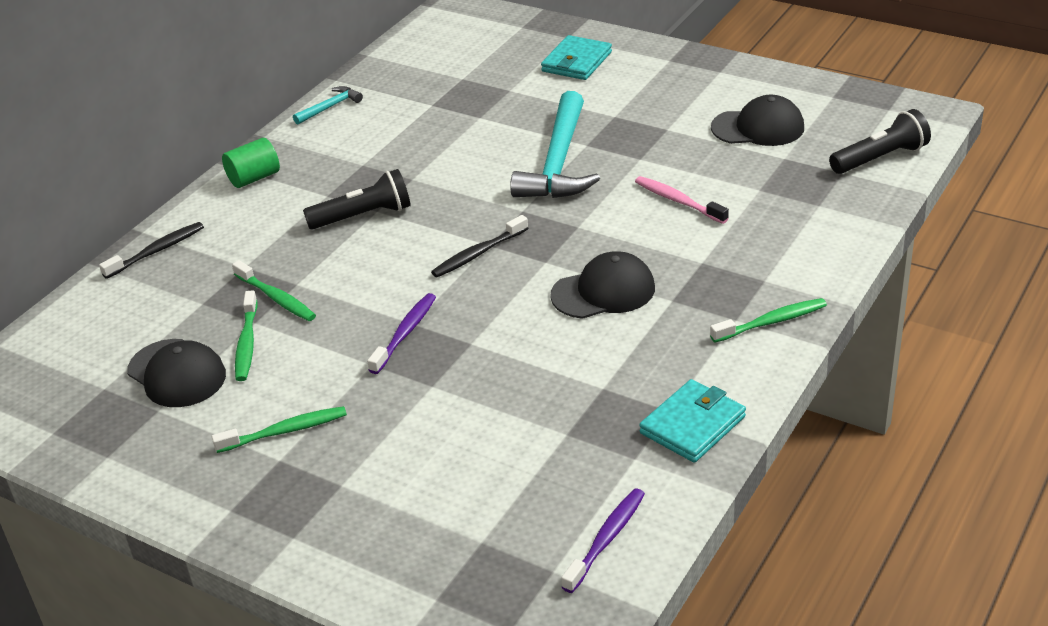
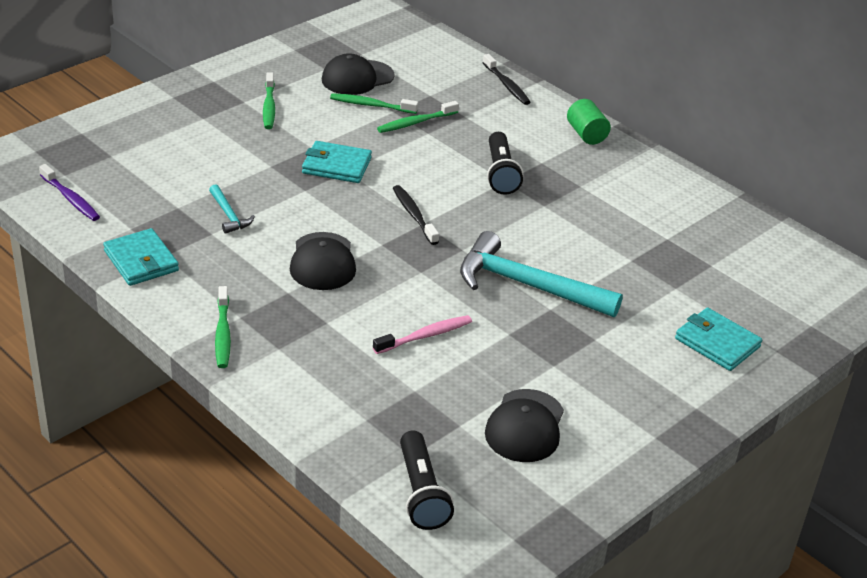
camera: 100 degrees right, 0 degrees up
turquoise hammer [293,86,363,124] -> turquoise hammer moved to [209,184,255,234]
purple toothbrush [367,293,436,374] -> turquoise wallet [302,141,372,183]

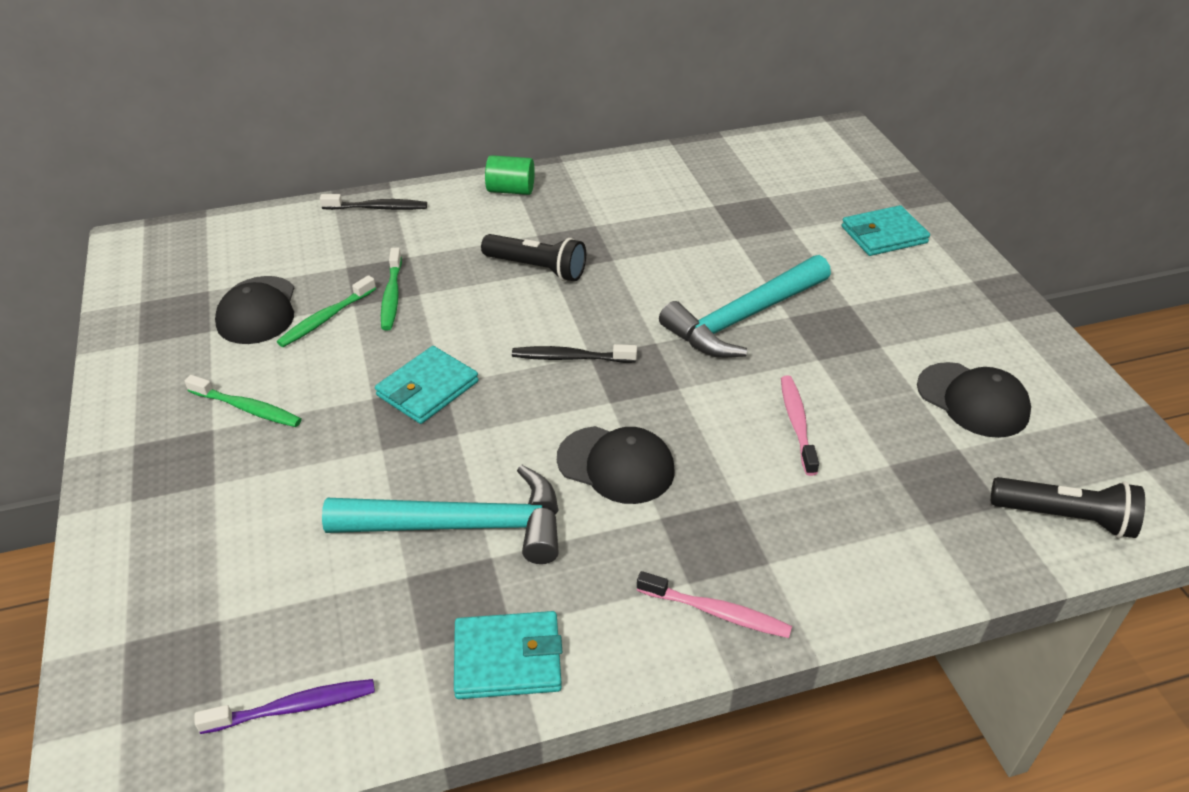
camera: 60 degrees left, 5 degrees up
turquoise hammer [209,184,255,234] -> turquoise hammer [322,465,559,564], size x2.18
green toothbrush [215,286,231,368] -> pink toothbrush [637,571,792,638]

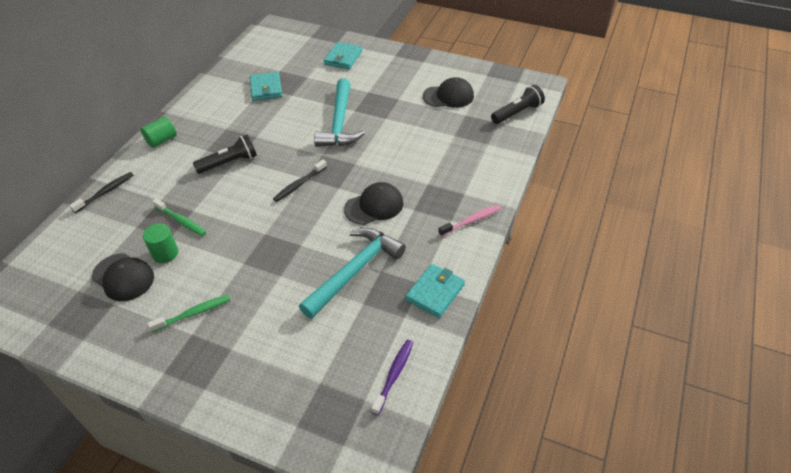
camera: 50 degrees left, 5 degrees up
green toothbrush [277,275,376,347] -> green cylinder [143,223,178,263]
turquoise wallet [375,346,479,424] -> turquoise wallet moved to [250,72,282,101]
pink toothbrush [781,376,819,476] -> none

